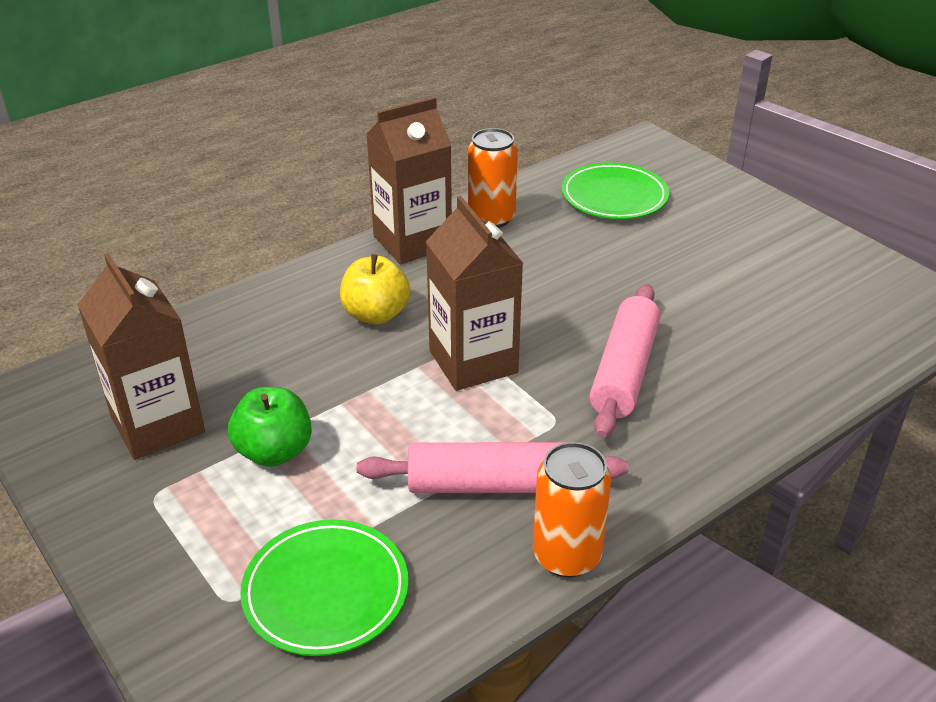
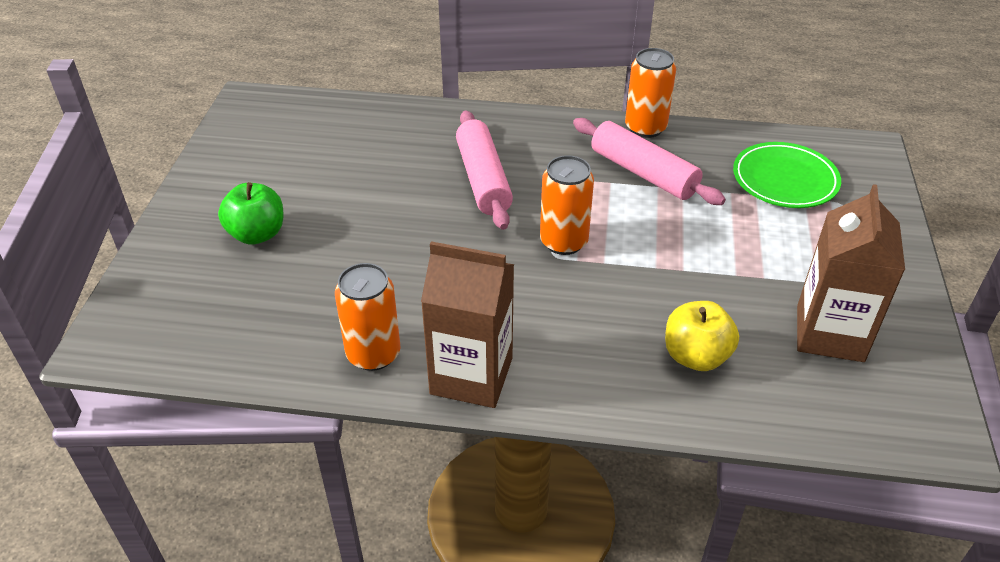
camera: 135 degrees left, 5 degrees up
green apple [228,387,312,467] -> green apple moved to [218,182,283,245]
yellow apple [340,254,411,325] -> yellow apple moved to [665,301,739,371]
brown carton [426,196,523,391] -> orange can [540,155,594,255]
green plate [561,162,669,219] -> none
pink rolling pin [589,284,660,438] -> pink rolling pin turned 75 degrees counterclockwise [456,110,513,230]

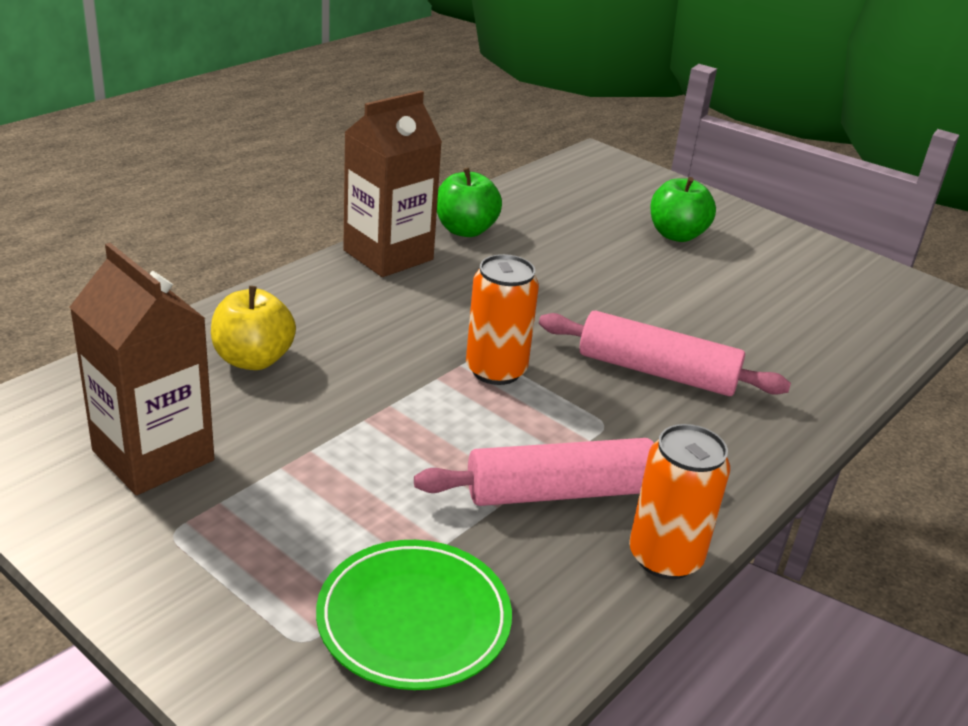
camera: 120 degrees right, 10 degrees down
orange can [335,263,401,371] -> green apple [437,168,502,237]

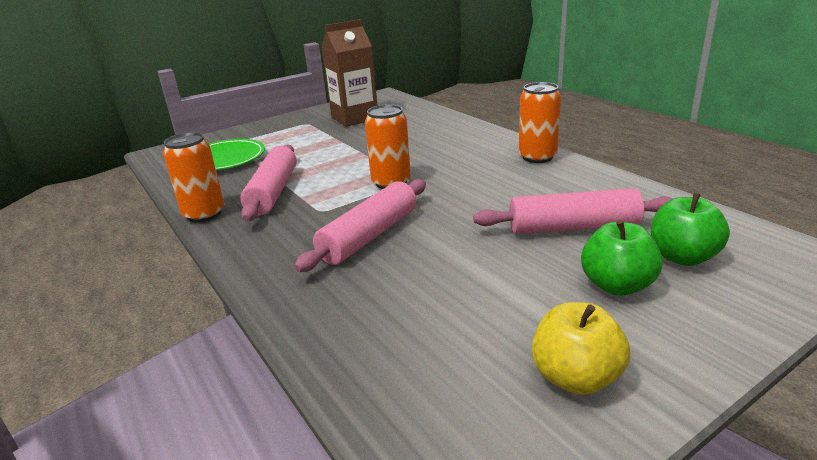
camera: 110 degrees right, 5 degrees down
yellow apple [211,286,296,370] -> yellow apple moved to [532,302,631,395]
brown carton [343,91,442,277] -> orange can [519,82,561,163]
green apple [437,168,502,237] -> green apple moved to [651,193,730,266]
none -> pink rolling pin [473,188,673,234]

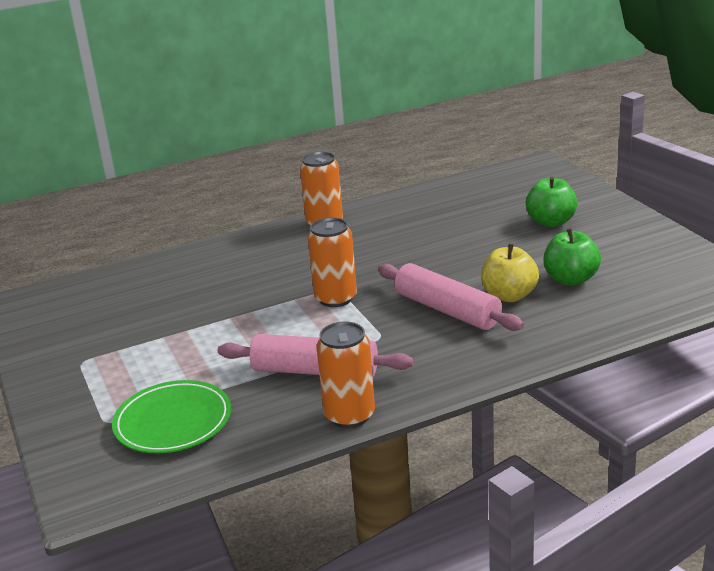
camera: 80 degrees left, 0 degrees up
brown carton [321,19,378,127] -> none
pink rolling pin [473,188,673,234] -> none
yellow apple [532,302,631,395] -> yellow apple moved to [481,244,539,302]
green apple [651,193,730,266] -> green apple moved to [544,228,601,286]

